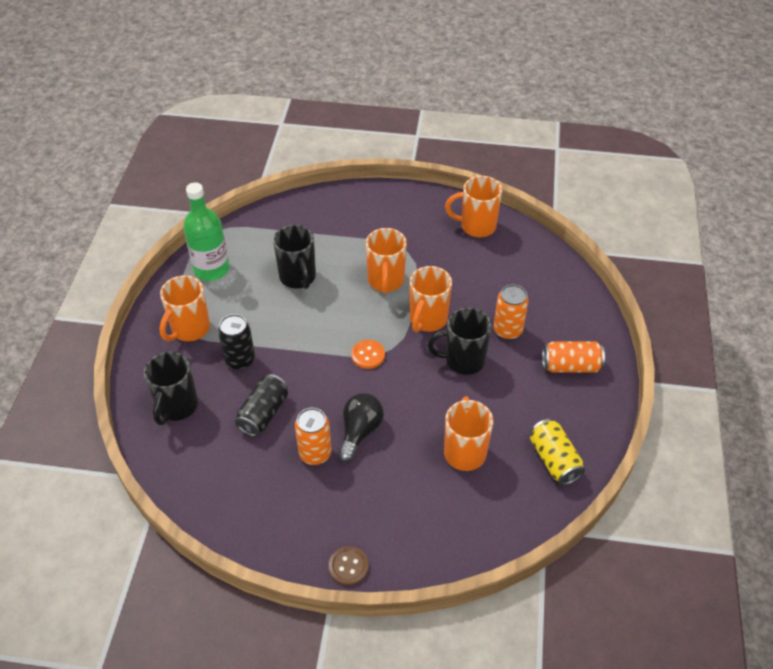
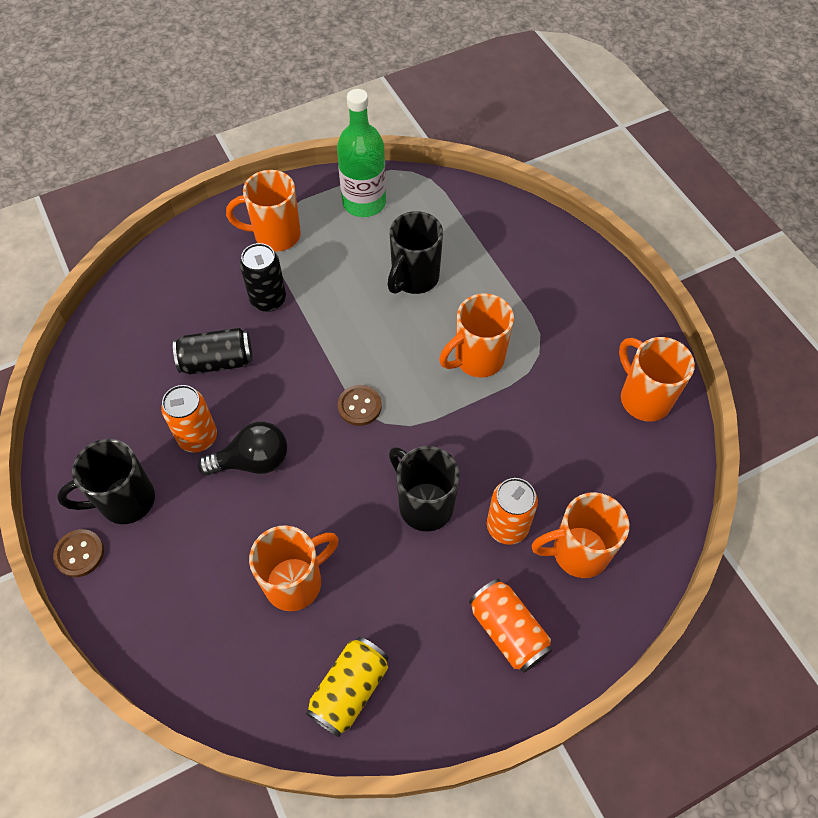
camera: 55 degrees right, 10 degrees up
black mug [144,351,198,425] -> black mug moved to [57,439,155,524]
orange button [351,340,385,369] -> brown button [338,385,382,426]
orange mug [410,266,452,332] -> orange mug moved to [531,492,629,578]

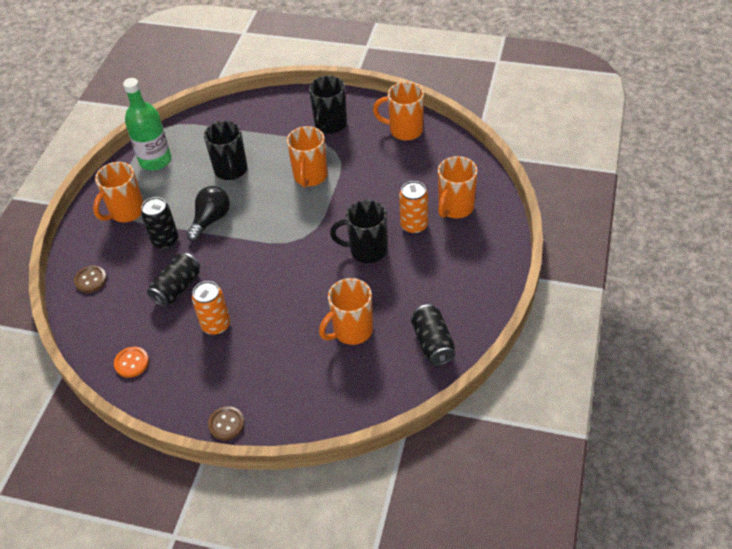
camera: 45 degrees left, 10 degrees down
black mug [57,439,155,524] -> black mug moved to [309,76,347,134]
black light bulb [198,422,287,476] -> black light bulb moved to [186,186,230,241]
orange mug [249,525,339,611] -> orange mug turned 135 degrees counterclockwise [319,278,373,345]
yellow can [306,637,389,737] -> black can [411,304,455,366]
brown button [338,385,382,426] -> brown button moved to [74,266,107,293]
orange can [469,579,552,673] -> none
none -> orange button [114,347,149,378]

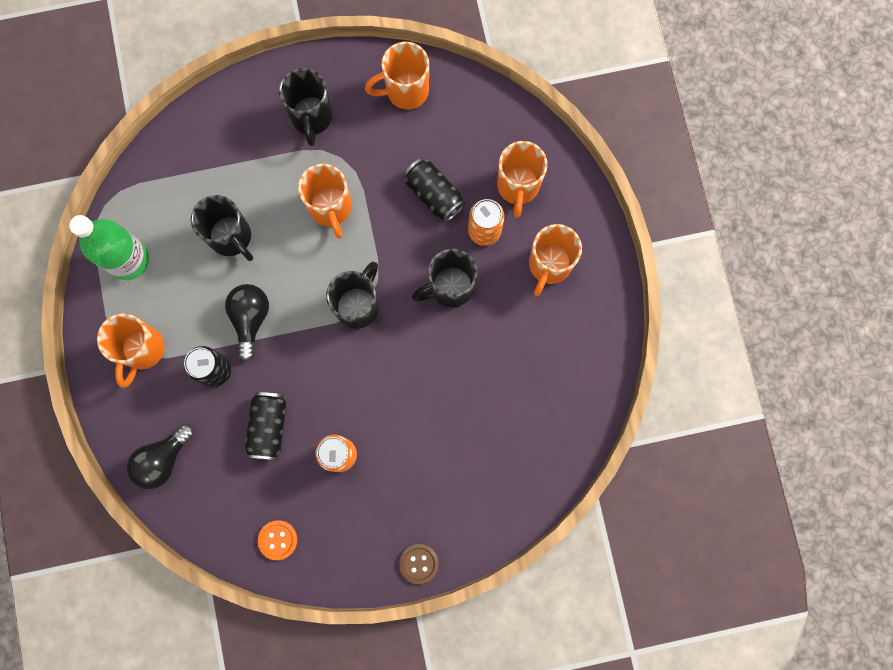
camera: 30 degrees left, 30 degrees up
brown button [74,266,107,293] -> black light bulb [127,424,195,489]
orange mug [319,278,373,345] -> orange mug moved to [529,224,582,296]
black can [411,304,455,366] -> black can moved to [403,158,466,222]
none -> black mug [326,262,379,329]

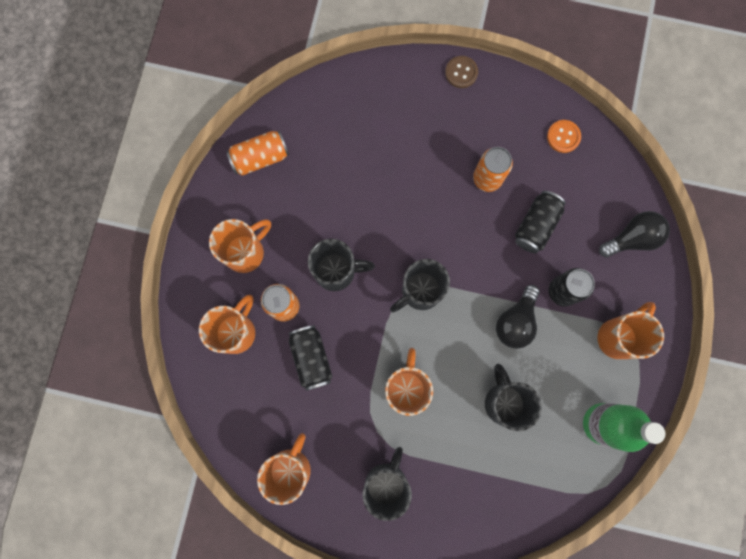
camera: 155 degrees left, 0 degrees up
orange mug [365,42,429,110] -> orange mug turned 75 degrees counterclockwise [257,433,311,505]
none -> orange can [226,130,289,176]

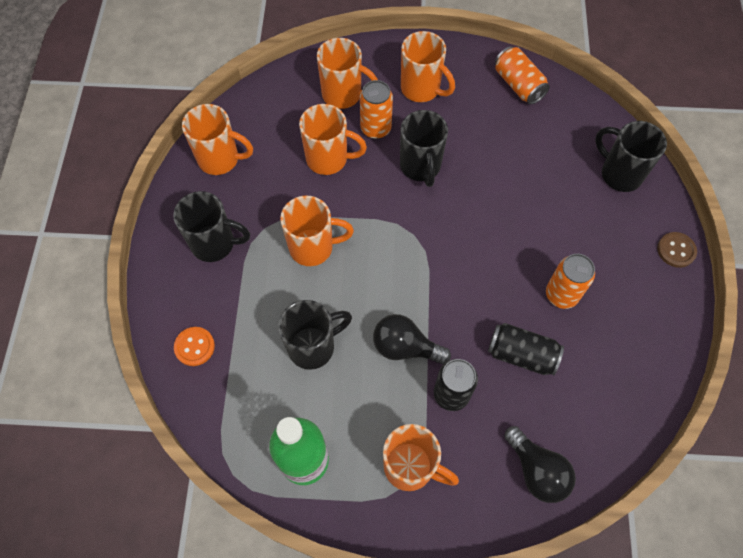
camera: 80 degrees right, 15 degrees down
black can [289,325,333,391] -> orange mug [299,104,367,175]
black mug [390,259,450,312] -> black mug moved to [595,121,667,192]
orange button [547,120,581,153] -> orange button moved to [174,327,215,366]

